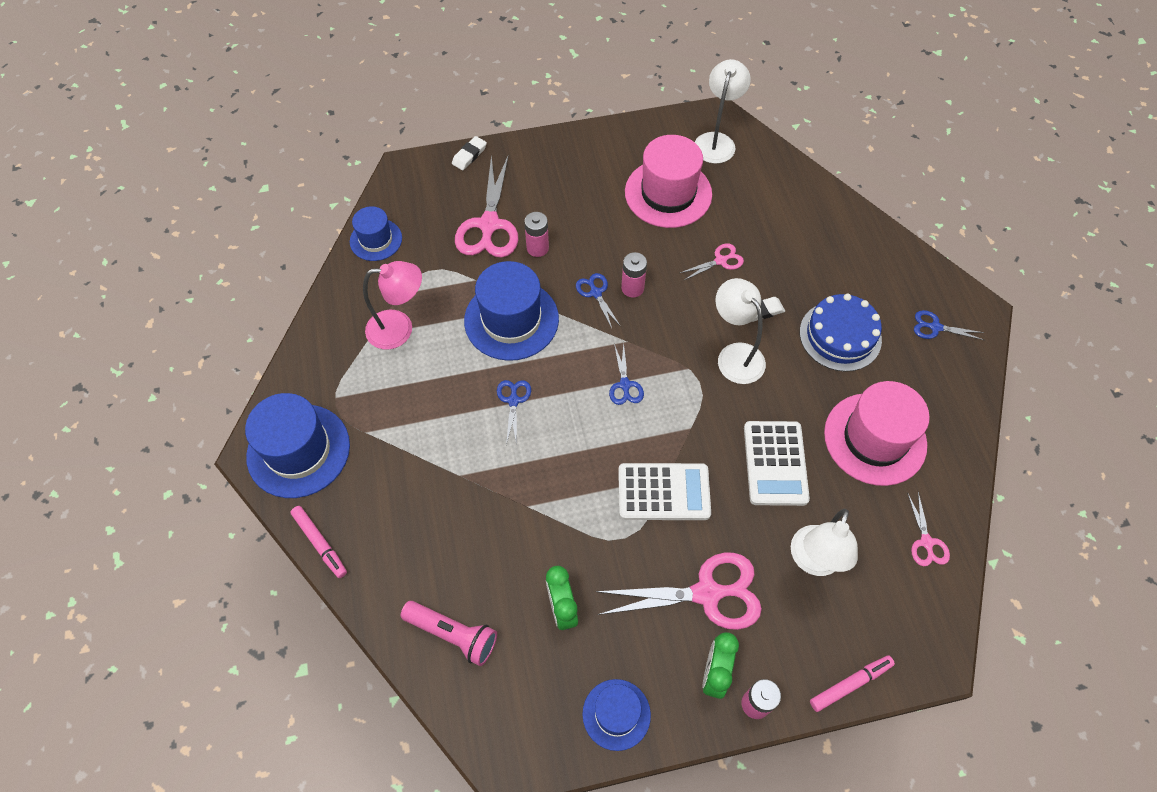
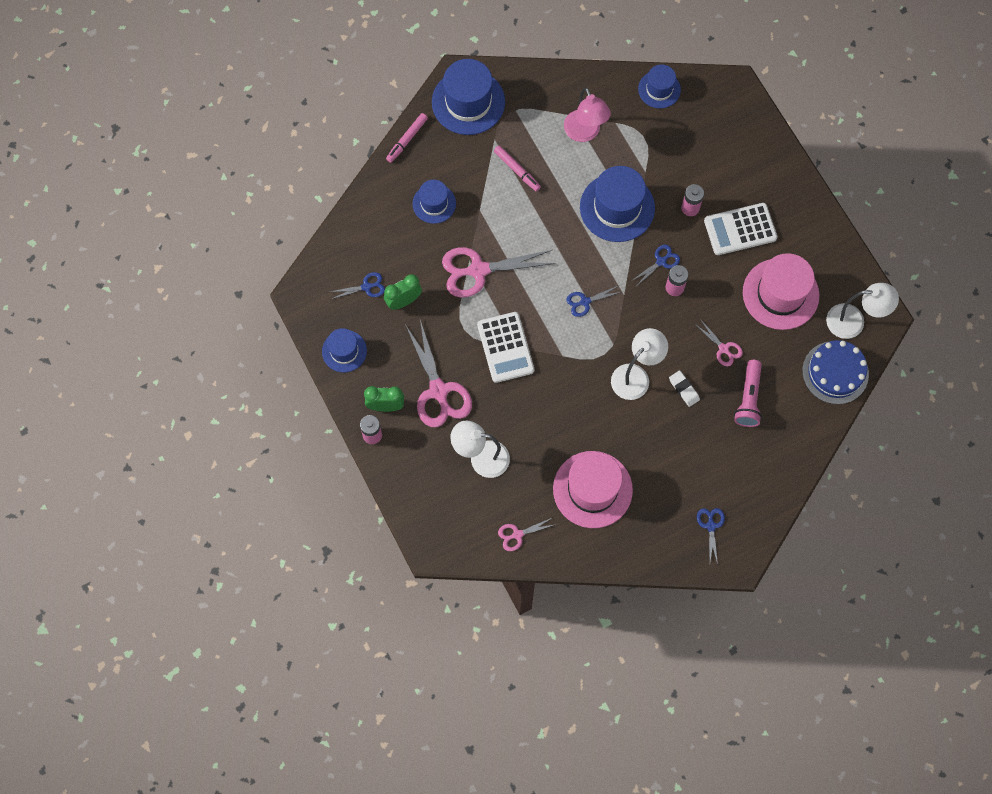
camera: 75 degrees right, 10 degrees up
pink flashlight [401,601,497,666] -> pink flashlight moved to [734,360,762,427]
white eraser [452,136,487,170] -> none
pink scissors [455,155,518,258] -> pink scissors moved to [442,247,556,298]
blue scissors [497,380,531,445] -> blue scissors moved to [331,272,385,299]
white calculator [744,421,810,506] -> white calculator moved to [704,203,777,255]
blue cake [800,294,882,372] -> blue cake moved to [802,340,869,404]
pink marker [810,655,895,712] -> pink marker moved to [494,146,541,191]
none -> blue hat [412,180,456,224]

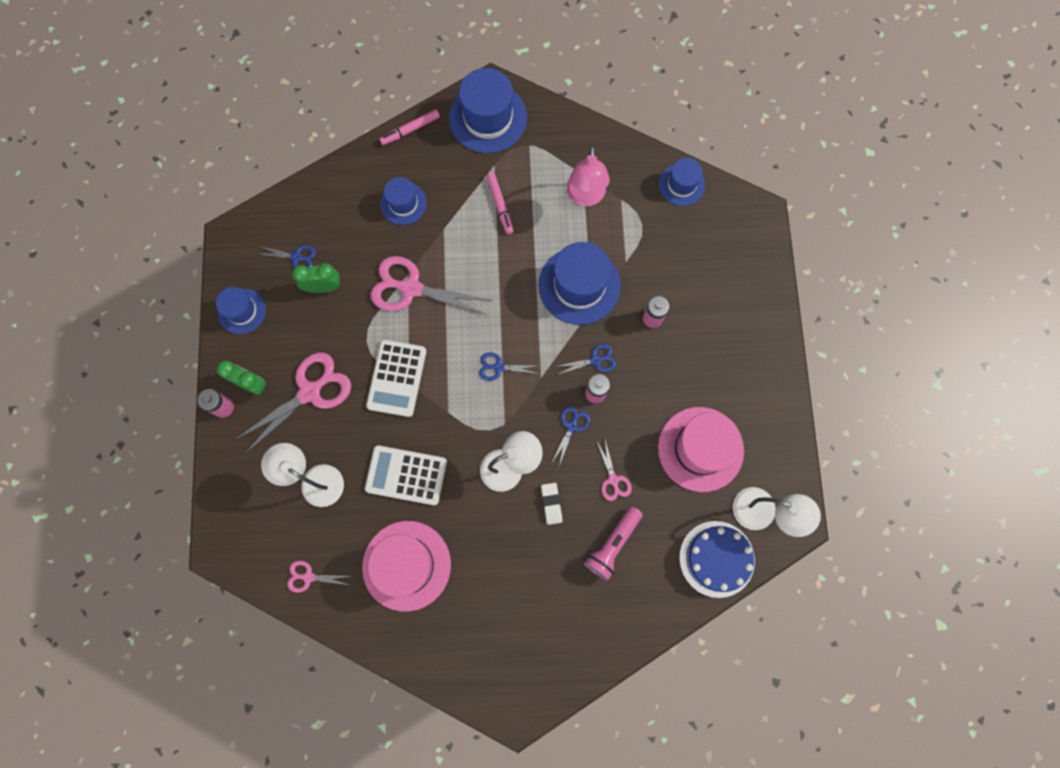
camera: 25 degrees right, 5 degrees up
pink scissors [405,320,472,427] -> pink scissors turned 135 degrees counterclockwise [235,352,351,454]
blue scissors [697,508,725,565] -> blue scissors moved to [552,406,590,466]
white calculator [704,203,777,255] -> white calculator moved to [365,445,447,505]

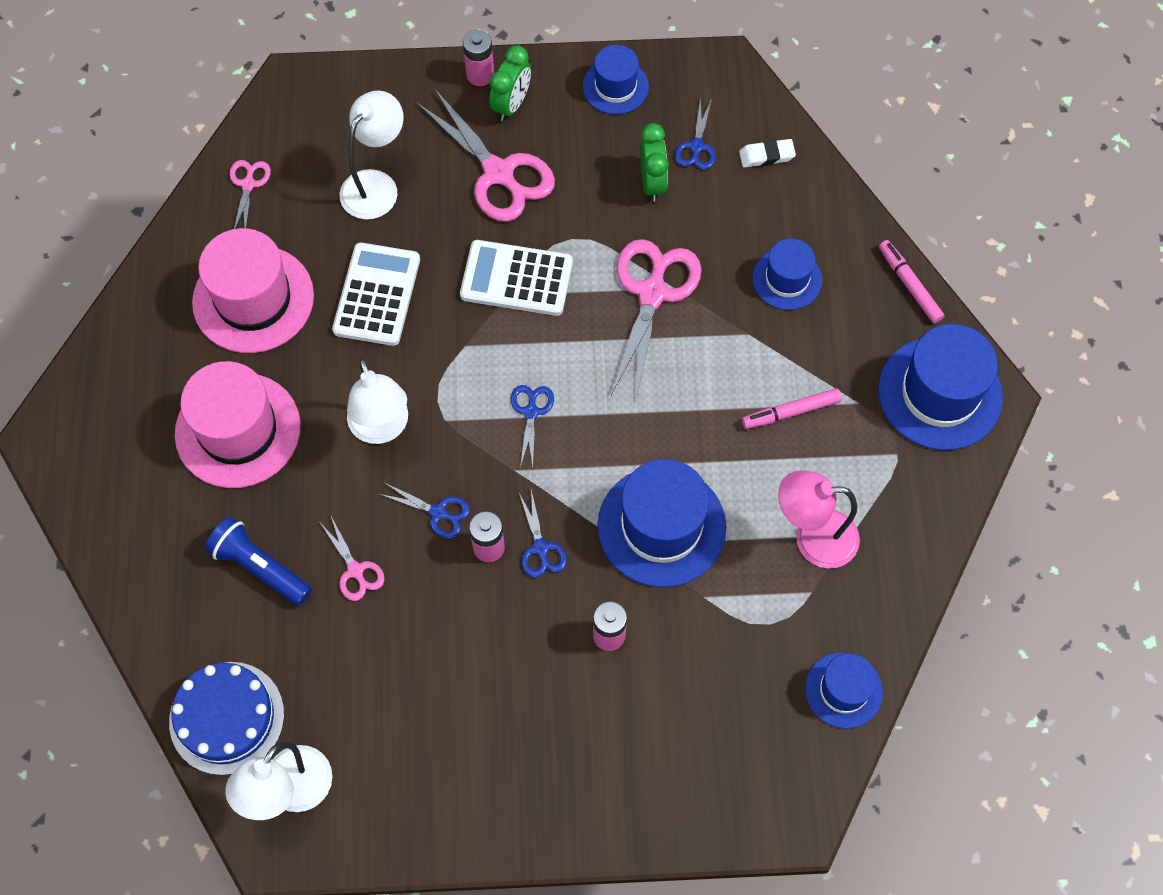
camera: 90 degrees right, 10 degrees down
white eraser [541,483,563,525] -> white eraser moved to [739,139,796,168]
pink flashlight [584,506,643,581] -> blue flashlight [205,516,312,606]
pink scissors [597,440,632,501] -> pink scissors turned 105 degrees counterclockwise [320,517,385,601]
pink hat [658,407,744,492] -> pink hat moved to [175,361,301,488]

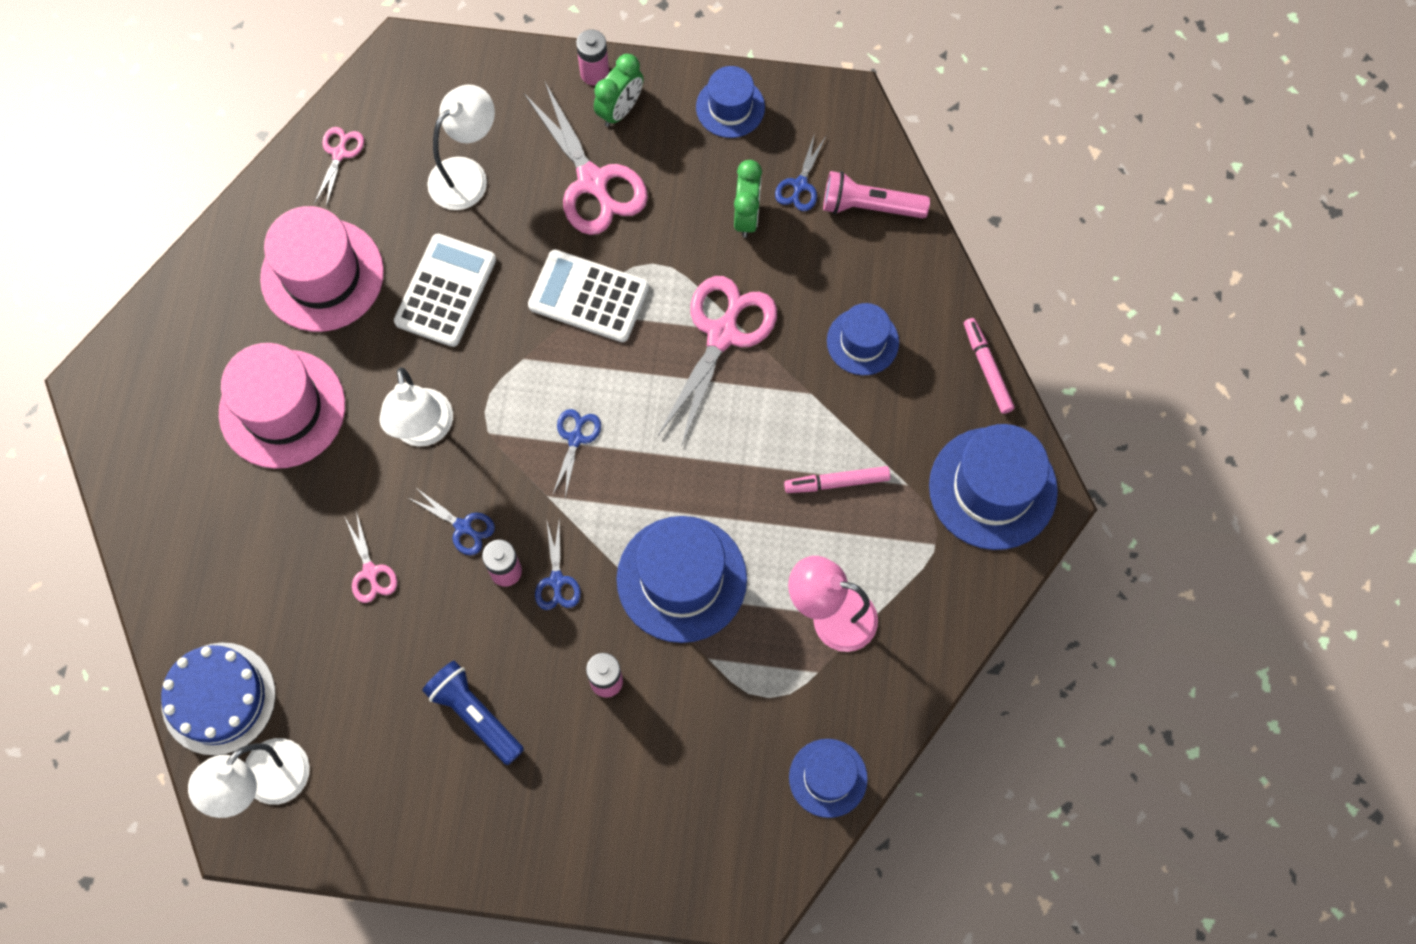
camera: 10 degrees right, 5 degrees up
blue flashlight [205,516,312,606] -> blue flashlight moved to [422,661,524,765]
white eraser [739,139,796,168] -> pink flashlight [823,171,930,218]

